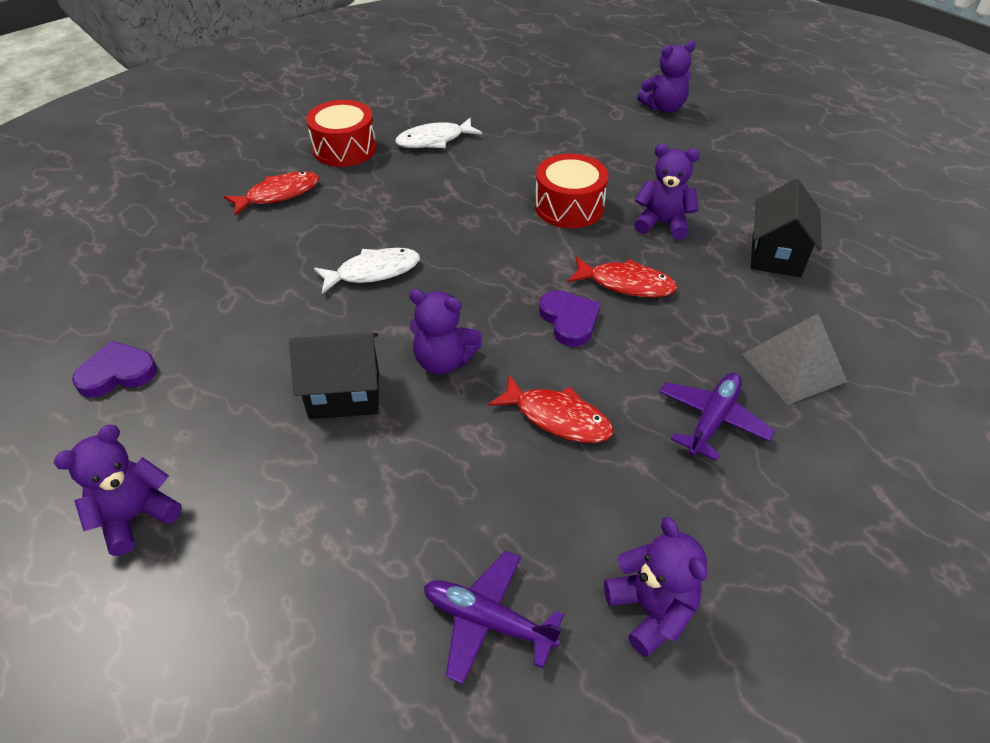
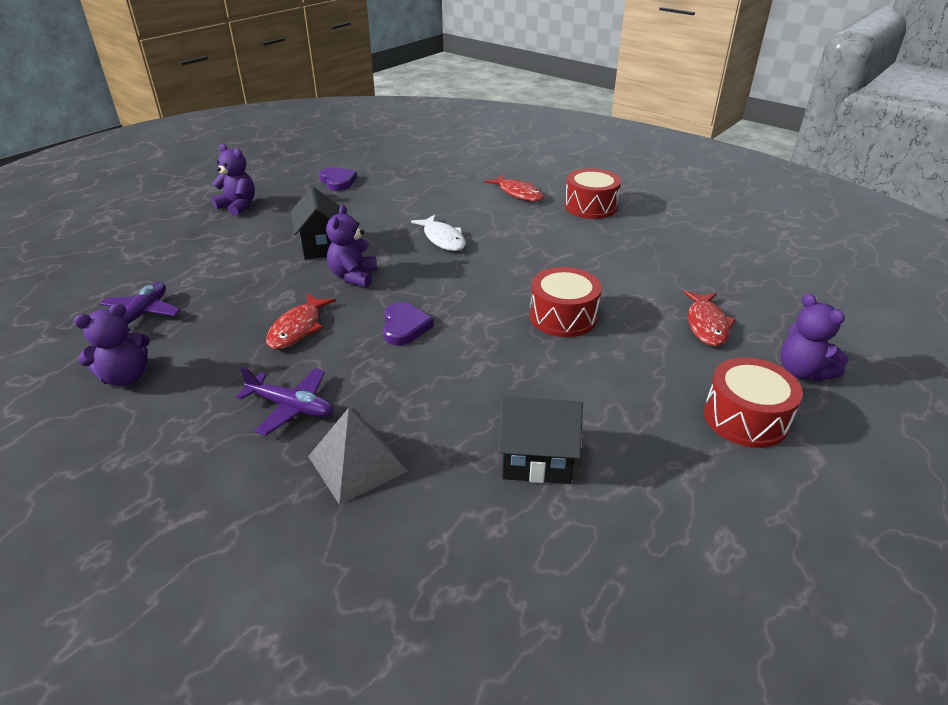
camera: 80 degrees right, 10 degrees down
white fish [395,118,482,148] -> none
purple heart [539,290,601,347] -> purple heart turned 60 degrees counterclockwise [383,302,434,346]
red fish [567,256,677,297] -> red fish moved to [683,291,736,346]
purple teddy bear [634,144,700,240] -> none
none -> red drum [704,357,803,448]

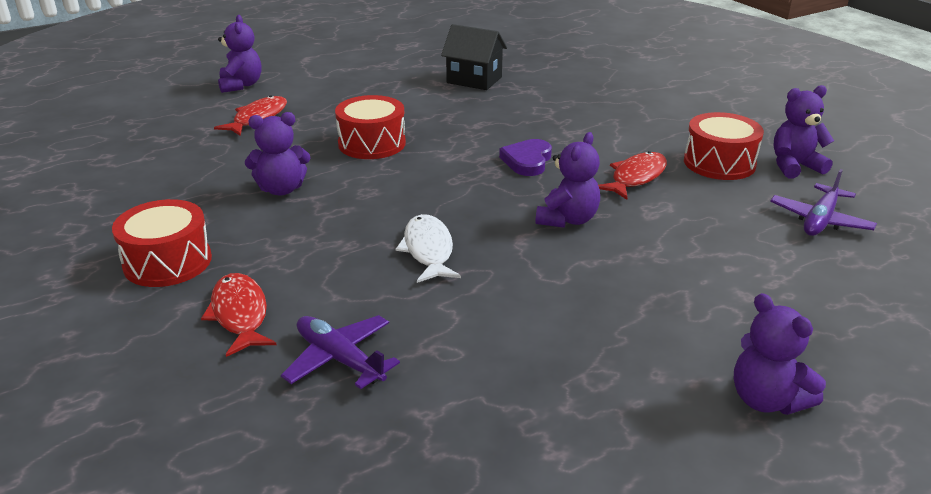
camera: 160 degrees left, 5 degrees down
purple plane [236,367,334,436] -> purple plane moved to [281,315,400,389]
black house [291,187,340,260] -> none
grey pyramid [308,408,408,505] -> none
purple heart [319,167,357,191] -> none
red drum [704,357,803,448] -> red drum moved to [684,112,764,180]
none -> purple teddy bear [245,112,310,196]

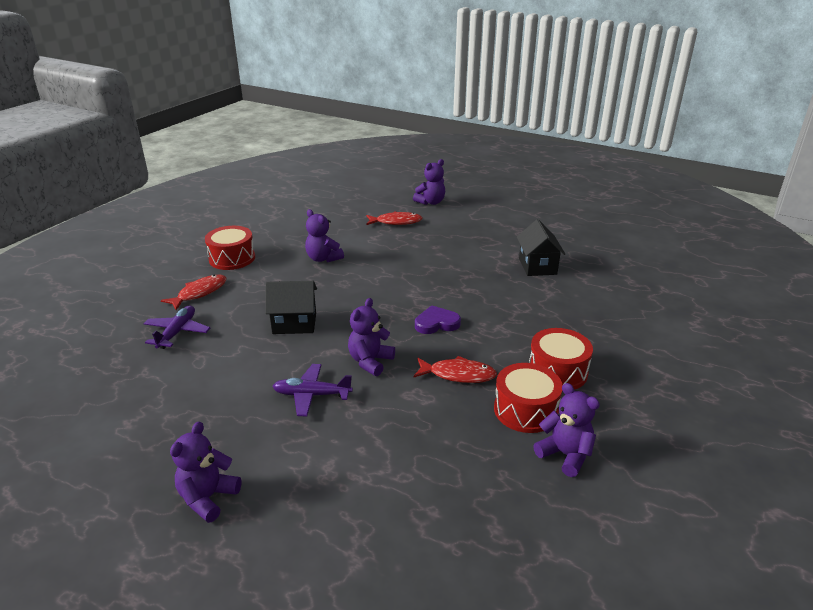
camera: 60 degrees right, 0 degrees up
red drum [335,95,406,159] -> red drum moved to [529,328,593,391]
white fish [396,214,461,283] -> black house [265,281,317,334]
purple teddy bear [536,132,600,228] -> purple teddy bear turned 120 degrees clockwise [348,298,395,376]
purple plane [770,169,877,236] -> purple plane moved to [272,364,353,417]

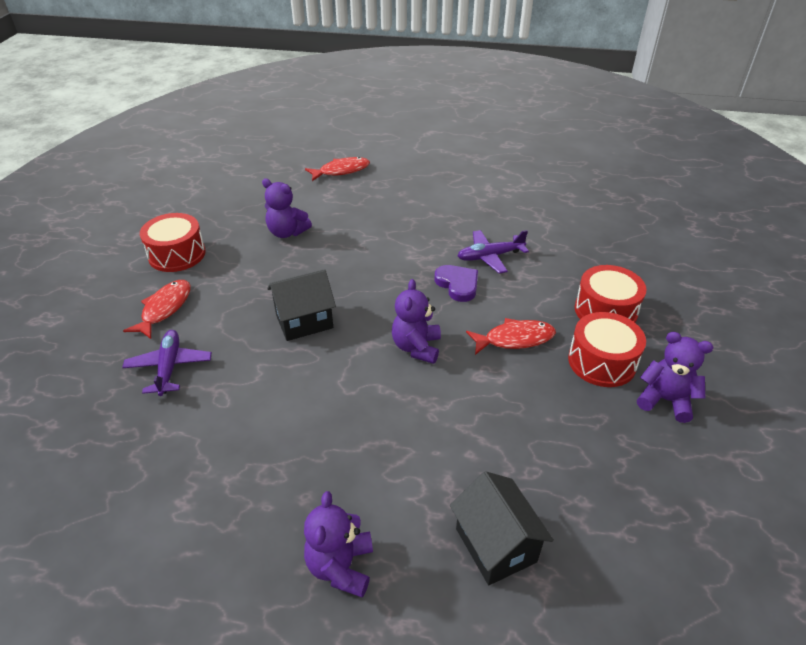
camera: 20 degrees left, 10 degrees up
purple plane [272,364,353,417] -> purple plane moved to [457,230,529,274]
purple teddy bear [413,159,445,205] -> none
purple heart [415,305,461,334] -> purple heart turned 90 degrees clockwise [435,265,478,302]
black house [517,219,565,276] -> black house moved to [450,471,554,585]

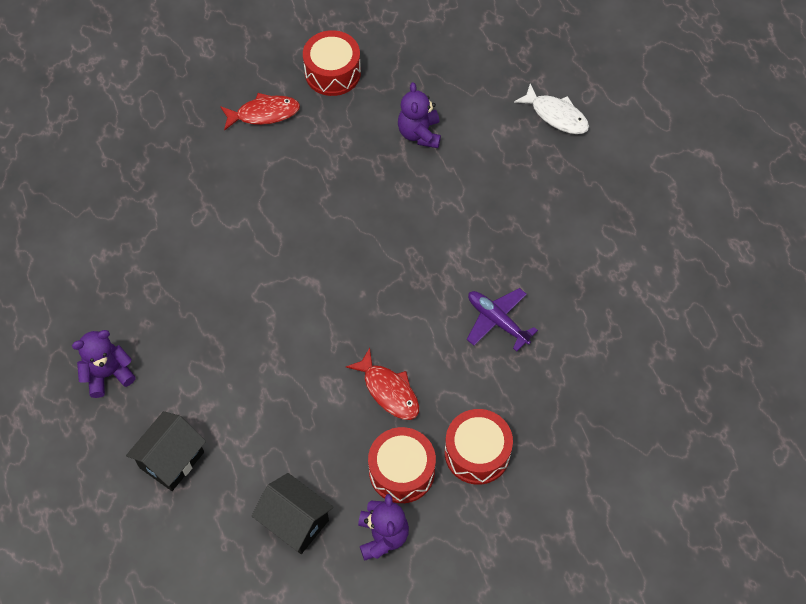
camera: 60 degrees right, 20 degrees up
purple plane [122,330,212,396] -> none
black house [267,269,336,341] -> black house moved to [252,473,334,554]
red fish [305,157,370,181] -> white fish [514,84,589,134]
purple teddy bear [392,279,441,364] -> none
purple heart [435,265,478,302] -> none

